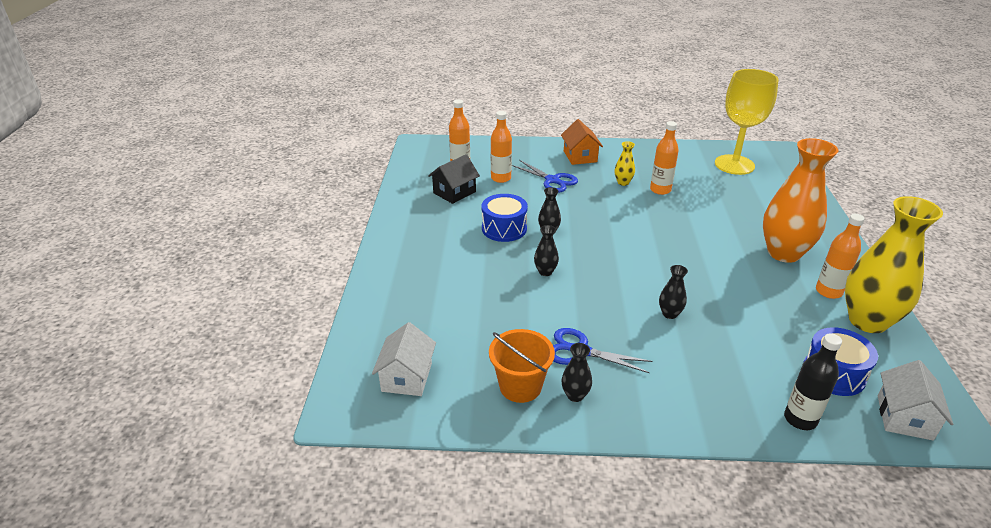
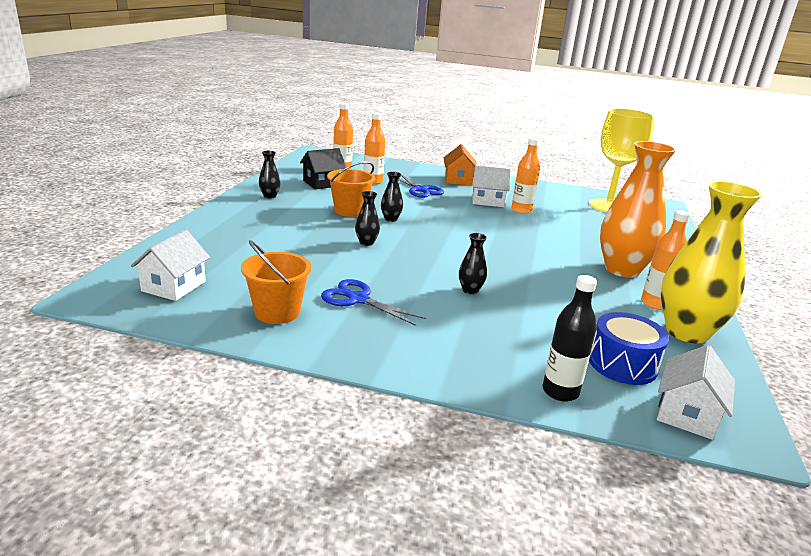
camera: 10 degrees right, 10 degrees down
blue drum [482,194,528,242] -> orange bucket [327,161,375,217]
black vase [562,343,592,402] -> black vase moved to [259,151,281,199]
yellow vase [615,141,635,186] -> white house [472,165,511,207]

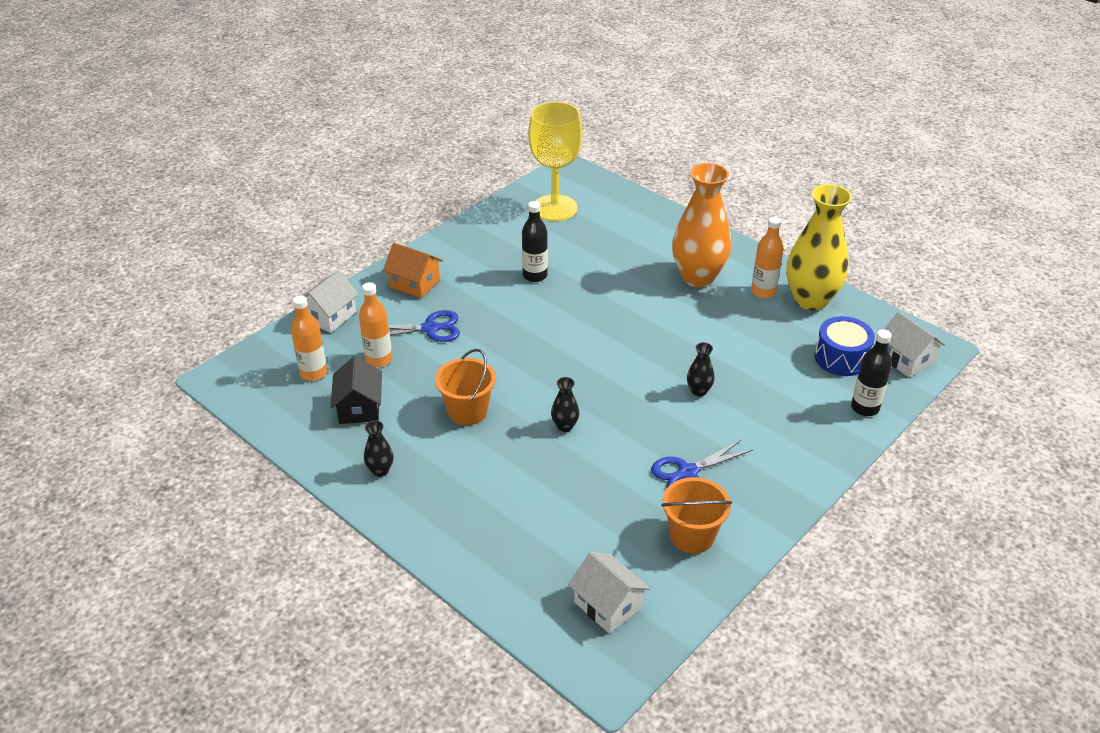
camera: 60 degrees left, 15 degrees up
black vase [381,172,403,222] -> none
white house [472,165,511,207] -> white house moved to [303,270,359,333]
orange bottle [511,137,540,214] -> black bottle [522,201,548,282]

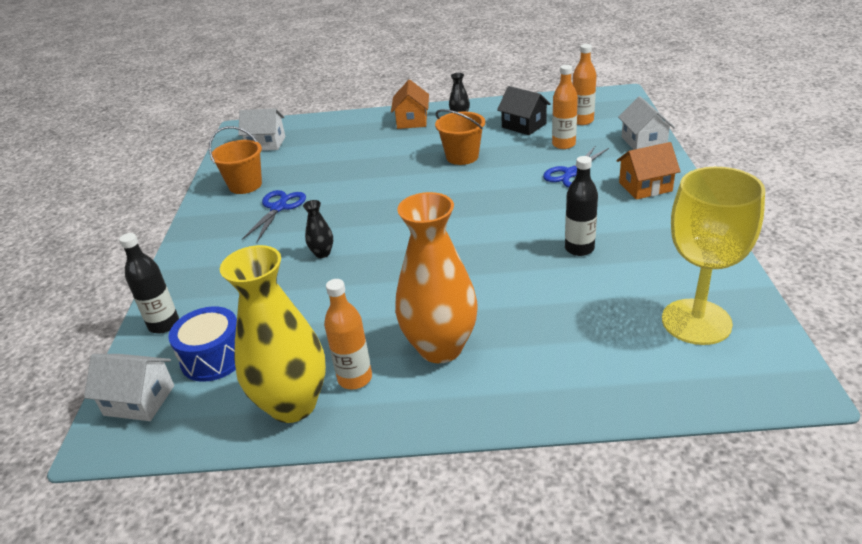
camera: 140 degrees right, 5 degrees down
black vase [551,377,579,432] -> none
none -> orange house [391,80,429,129]

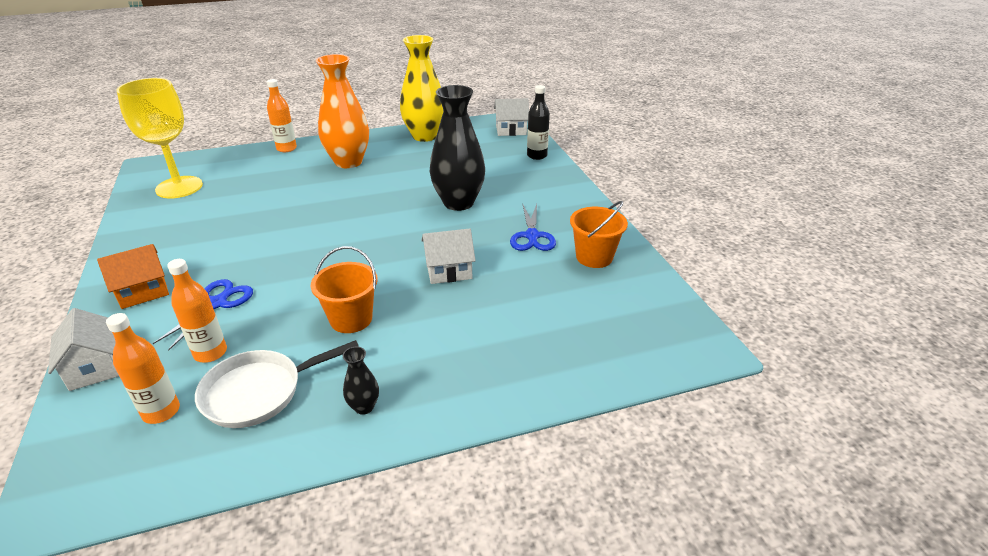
camera: 160 degrees right, 0 degrees up
blue drum [168,306,237,382] -> none
white house [238,108,285,151] -> white house moved to [422,228,476,284]
black vase [303,200,333,258] -> black vase [430,85,485,211], size x2.38
orange bottle [324,279,372,389] -> orange bottle moved to [267,79,297,152]
orange house [391,80,429,129] -> none
black house [497,86,551,135] -> white pan [195,340,359,428]
black bottle [565,156,598,256] -> none

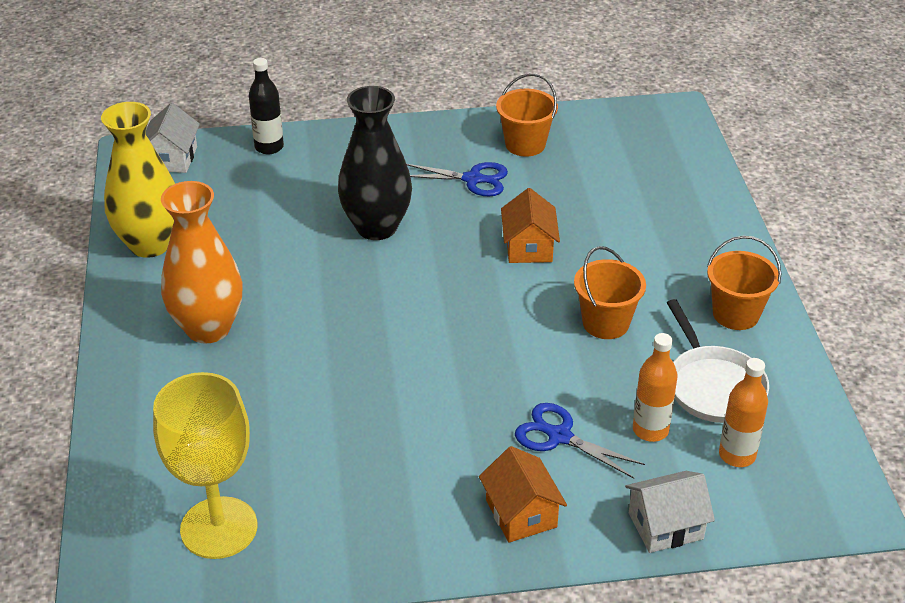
camera: 80 degrees left, 5 degrees up
orange bottle [267,79,297,152] -> none
black vase [343,346,379,415] -> orange bucket [707,236,781,330]
white house [422,228,476,284] -> orange house [501,188,560,263]

